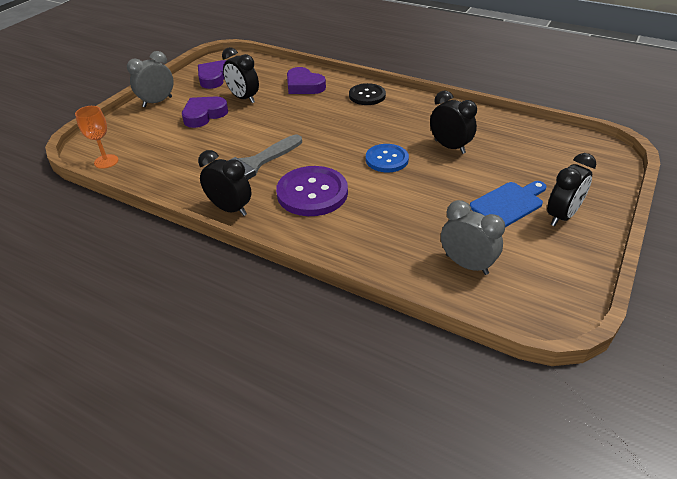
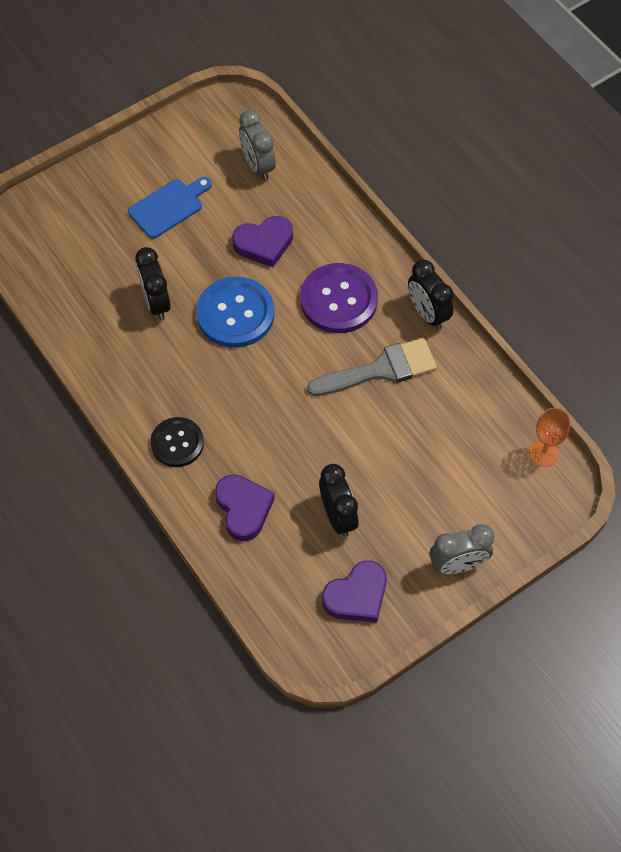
camera: 155 degrees left, 20 degrees up
purple heart [182,96,228,128] -> purple heart moved to [232,216,293,267]
blue button [366,144,409,173] -> blue button [196,277,275,348], size x1.54
blue cutting board [470,181,547,227] -> blue cutting board turned 150 degrees clockwise [128,177,212,239]
black clock [547,153,596,226] -> none

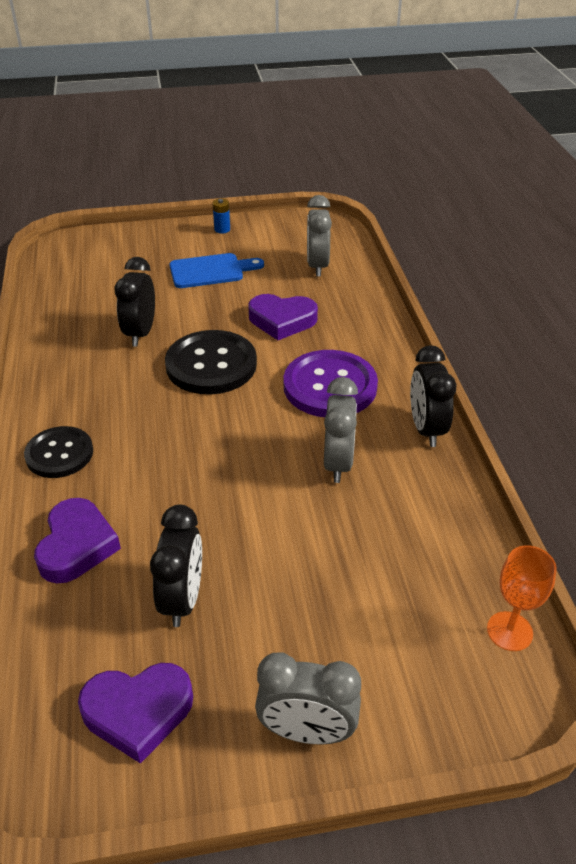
camera: 25 degrees right, 20 degrees down
blue button [196,277,275,348] -> black button [165,330,257,395]
grey brush [307,338,437,396] -> grey clock [324,377,358,483]
none -> blue battery [213,199,230,234]

